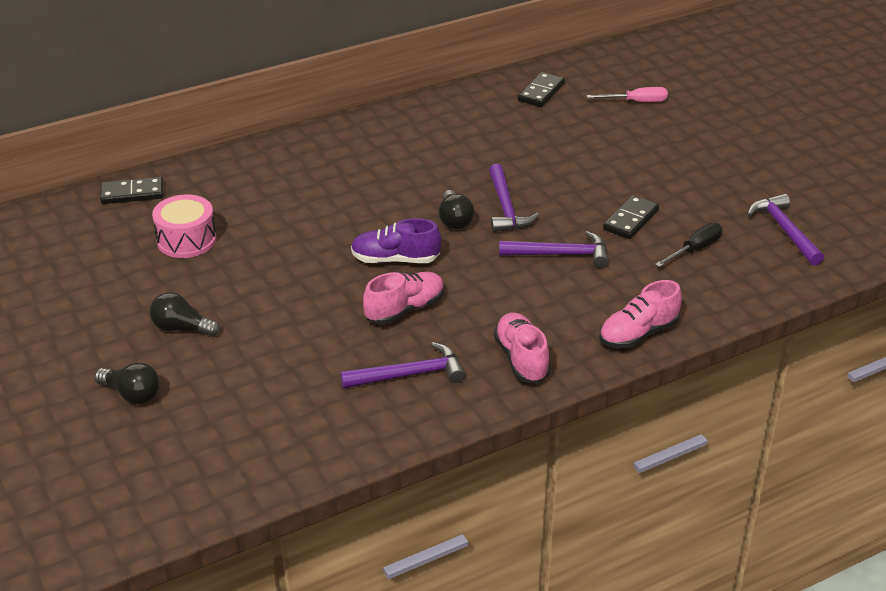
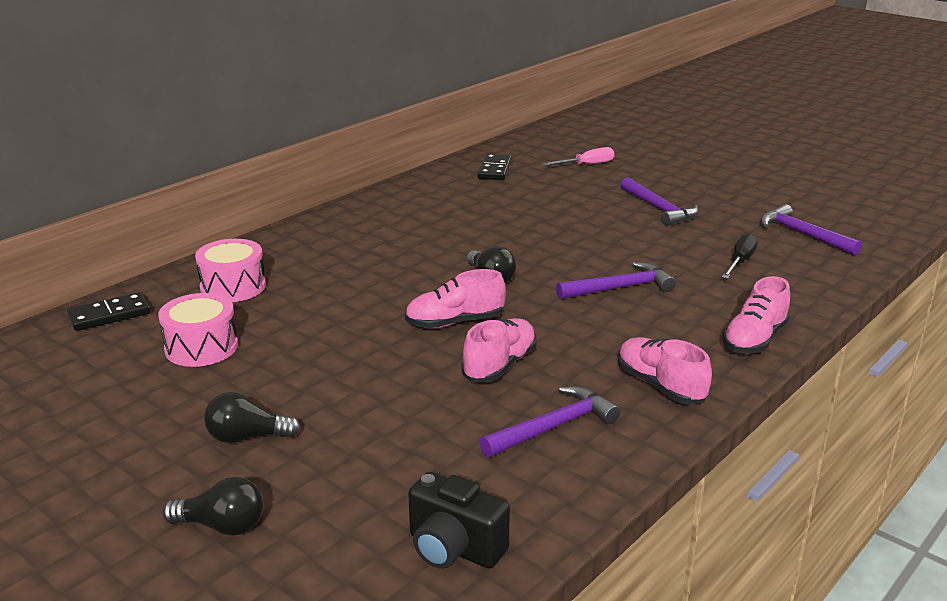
camera: 20 degrees left, 10 degrees down
purple shoe [351,218,441,263] -> pink shoe [405,269,506,329]
purple hammer [489,164,539,232] -> purple hammer moved to [621,177,698,226]
black domino [603,195,659,239] -> none
none -> pink drum [195,239,266,302]
none -> black camera [408,472,510,569]

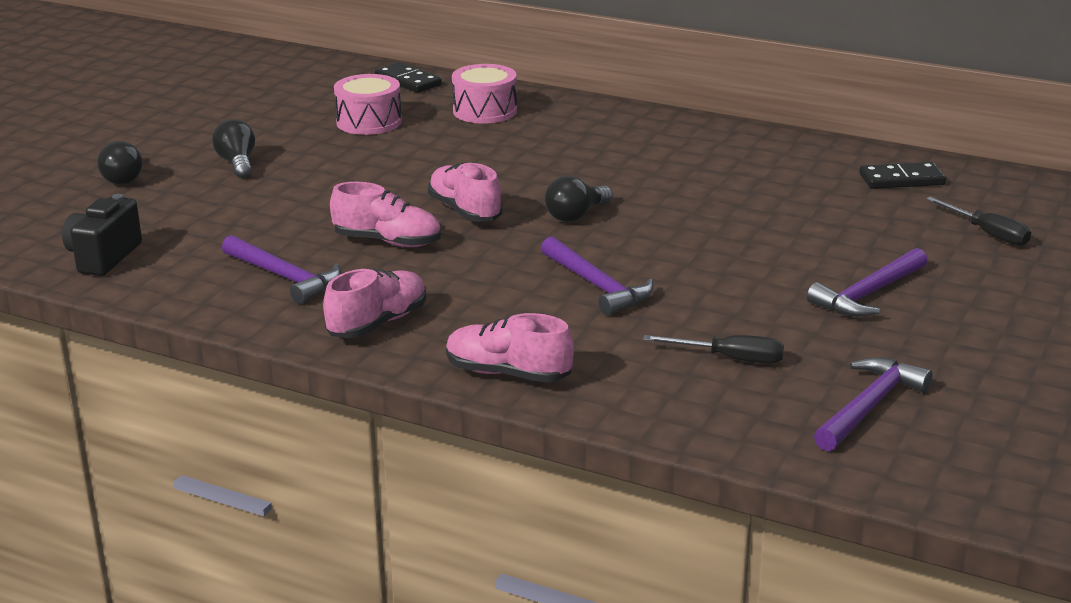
camera: 75 degrees right, 0 degrees up
pink screwdriver [543,147,615,166] -> black screwdriver [926,197,1031,246]

